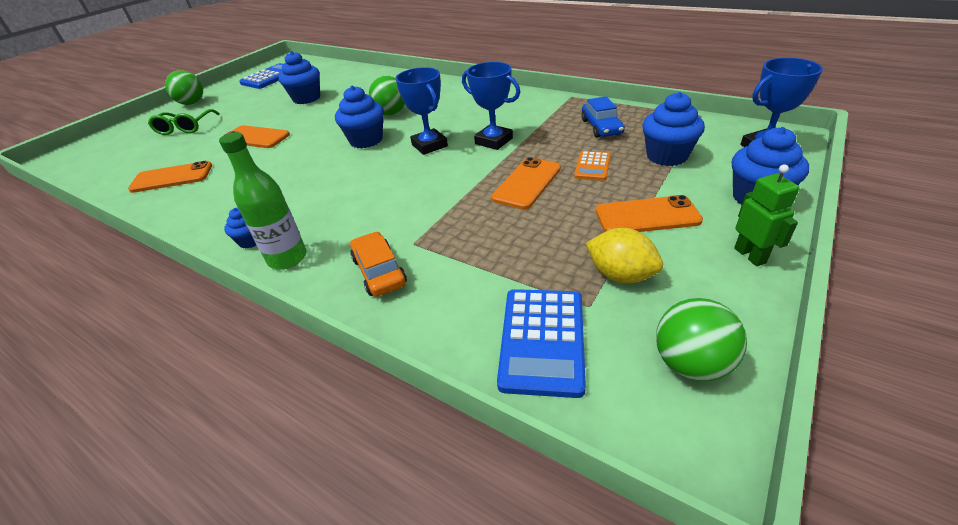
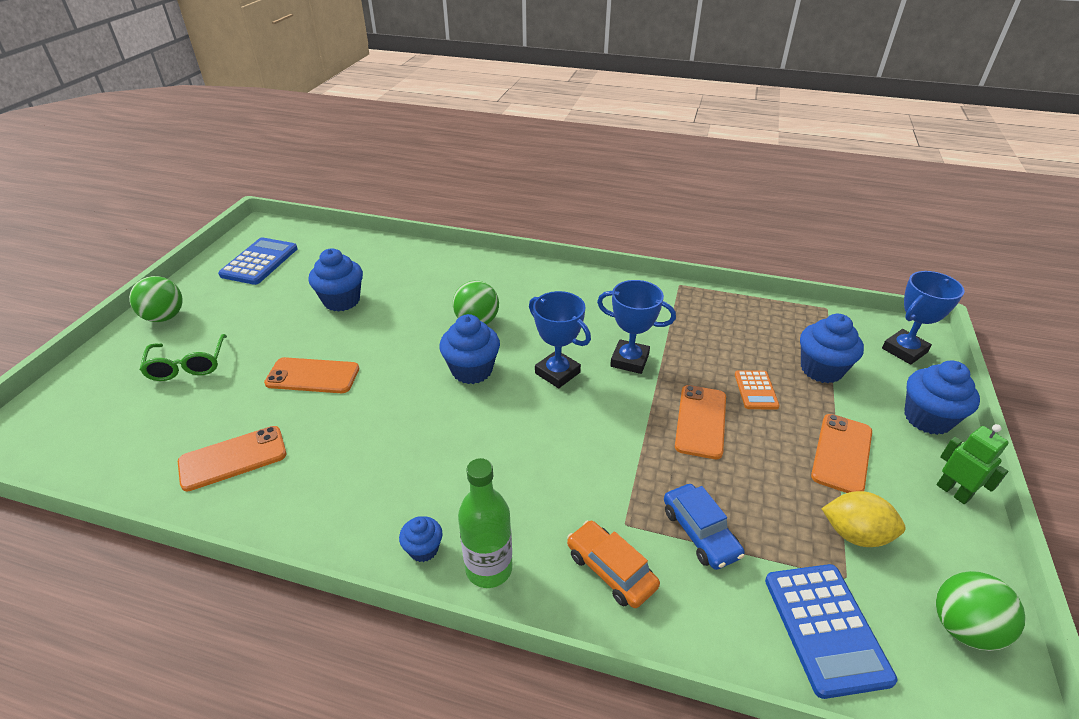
camera: 20 degrees left, 0 degrees up
blue car [581,96,625,138] -> blue car moved to [664,484,745,570]
orange phone [596,195,703,232] -> orange phone turned 45 degrees counterclockwise [811,414,872,493]

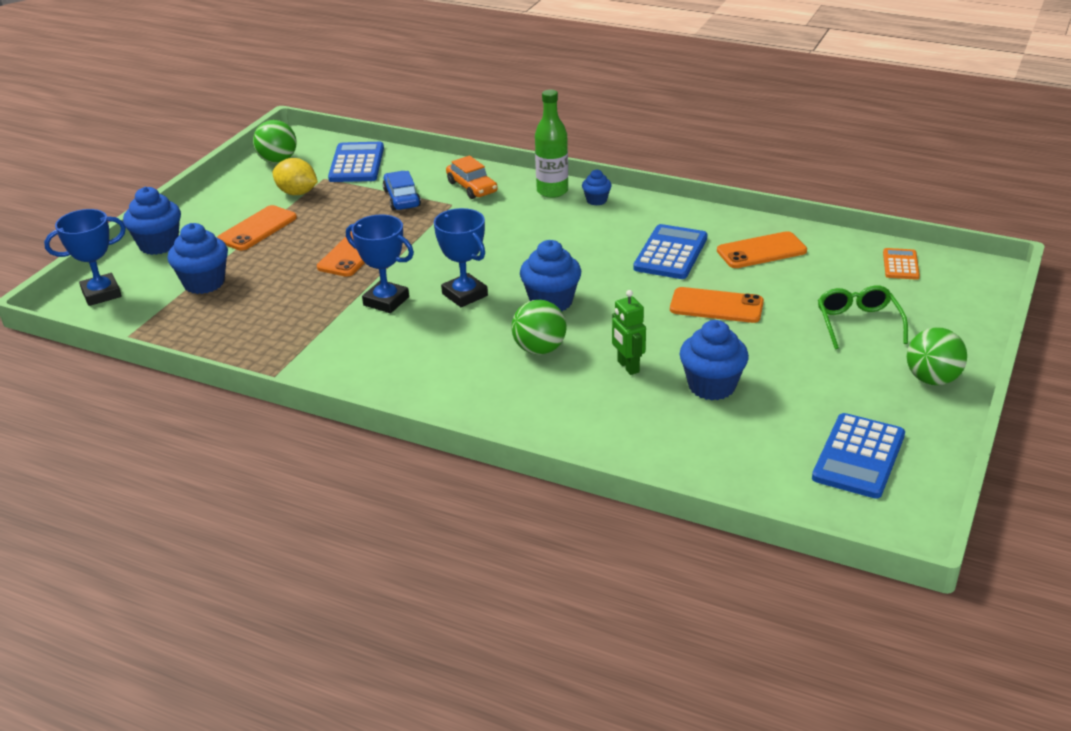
camera: 170 degrees left, 5 degrees down
orange calculator [735,370,780,410] -> orange calculator moved to [883,248,920,280]
green robot [937,424,1009,504] -> green robot moved to [612,290,646,375]
none -> blue calculator [633,224,708,279]

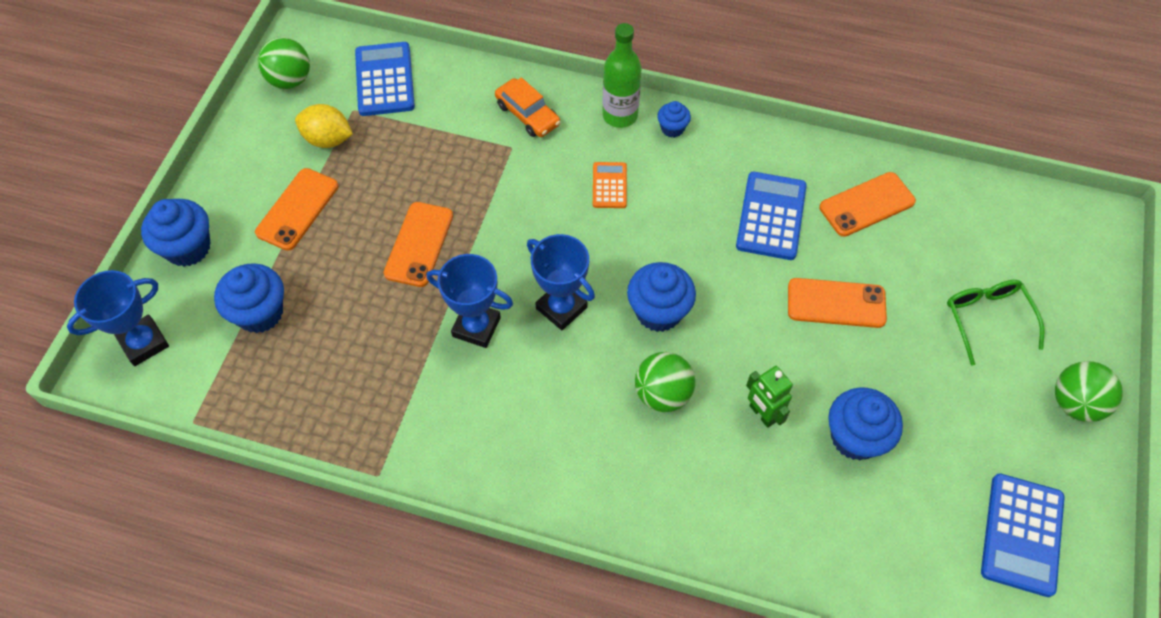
camera: 10 degrees left, 25 degrees up
blue car [383,171,421,210] -> none
orange calculator [883,248,920,280] -> orange calculator moved to [593,162,627,208]

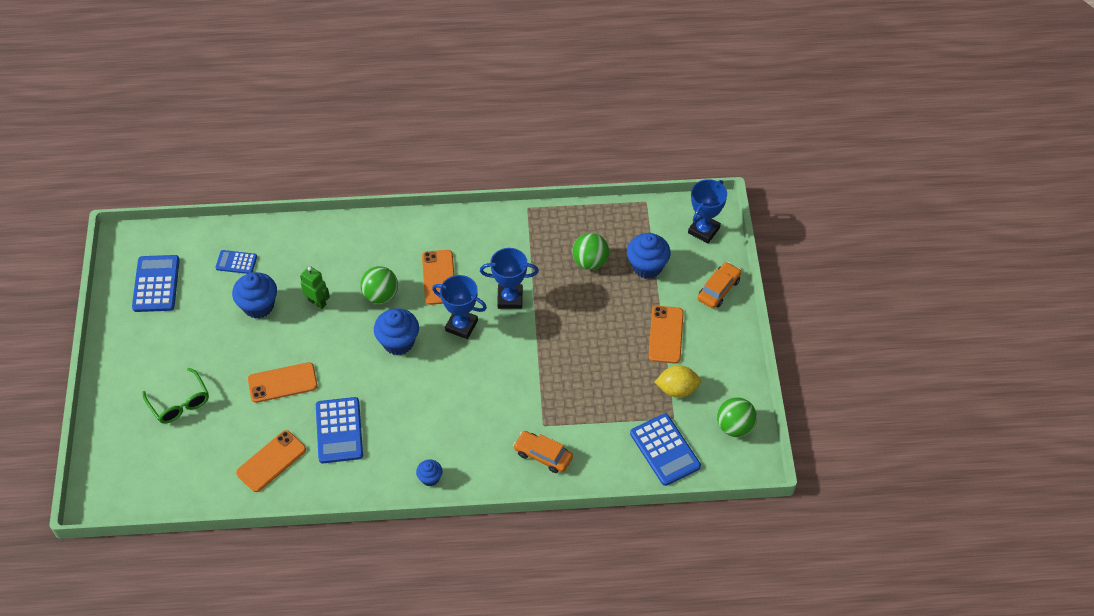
camera: 160 degrees right, 5 degrees down
blue cupcake [141,199,211,267] -> orange car [698,262,742,309]
orange phone [384,202,453,287] -> orange phone moved to [422,250,454,305]
orange calculator [593,162,627,208] -> none
green bottle [602,23,642,128] -> none
green ball [1055,361,1122,422] -> green ball moved to [572,233,609,270]
none -> blue calculator [215,250,257,274]

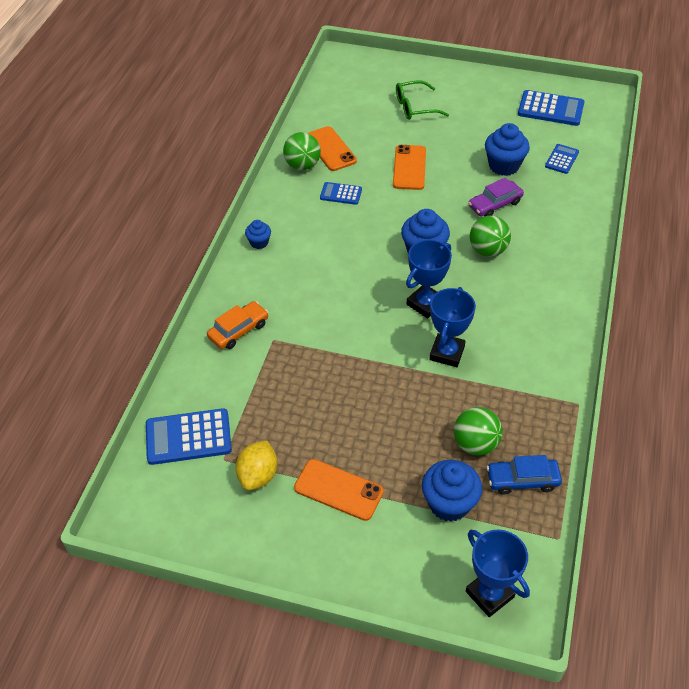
camera: 110 degrees right, 5 degrees down
green robot [300,266,330,309] -> purple car [468,177,524,216]
blue calculator [316,397,363,463] -> blue calculator [320,182,362,205], size x0.58
orange phone [422,250,454,305] -> none
orange car [698,262,742,309] -> none
green ball [717,397,757,437] -> green ball moved to [283,132,321,170]
none -> blue car [487,455,562,495]

